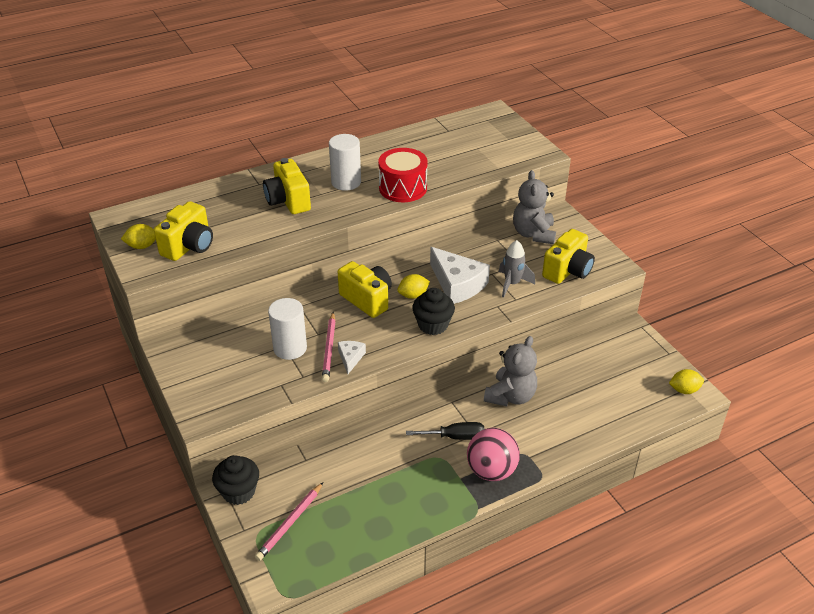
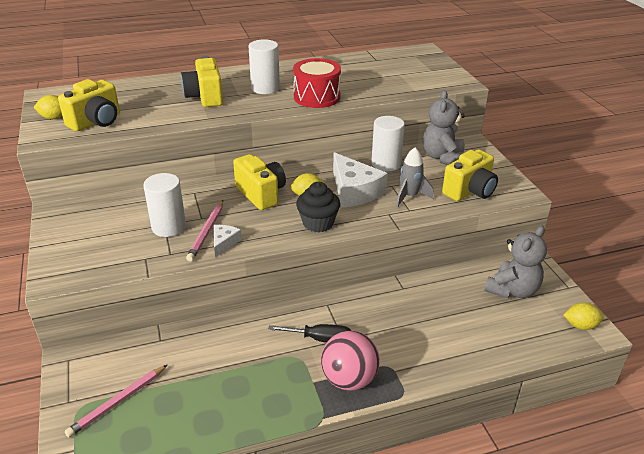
camera: 10 degrees right, 5 degrees down
black cupcake [212,455,259,505] -> none
grey teddy bear [484,336,537,406] -> grey teddy bear moved to [484,226,547,298]
none -> white cylinder [371,116,405,171]

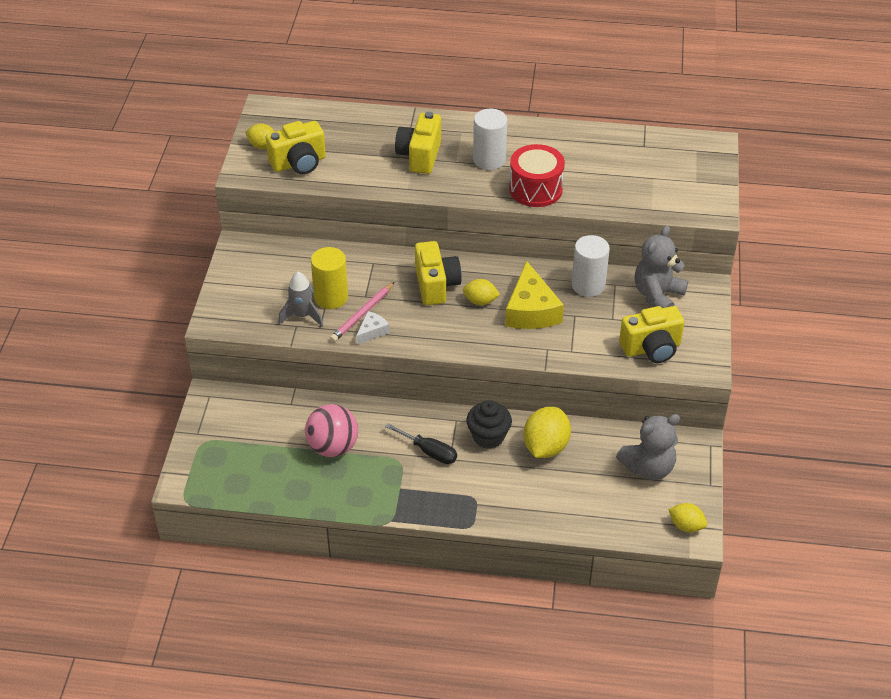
camera: 25 degrees right, 10 degrees up
pink pencil [65,365,167,437] -> none
white cylinder [143,173,186,237] -> yellow cylinder [311,247,348,309]
black cupcake [296,182,340,232] -> black cupcake moved to [467,400,512,449]
pink ball [321,331,380,391] -> pink ball moved to [305,404,358,457]
white cheese [333,152,388,208] -> yellow cheese [505,261,564,329]
grey rocket [396,147,433,207] -> grey rocket moved to [279,272,323,327]
none -> yellow lemon [524,407,571,458]

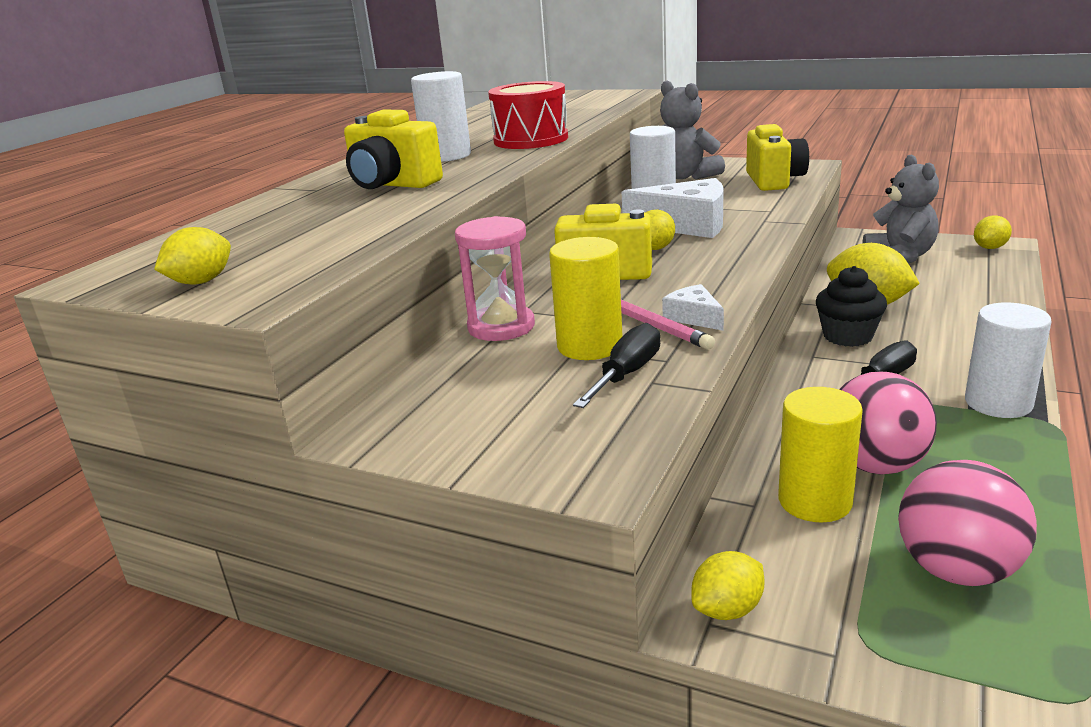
camera: 70 degrees left, 20 degrees down
yellow camera [266,121,326,174] -> none
grey rocket [279,272,323,327] -> black screwdriver [573,323,660,408]
yellow cheese [505,261,564,329] -> white cheese [622,178,724,238]
none -> pink hourglass [455,216,535,341]
none -> yellow lemon [691,551,764,620]
none -> yellow cylinder [778,387,863,522]
none -> pink ball [898,460,1037,586]
none -> white cylinder [965,303,1052,418]

